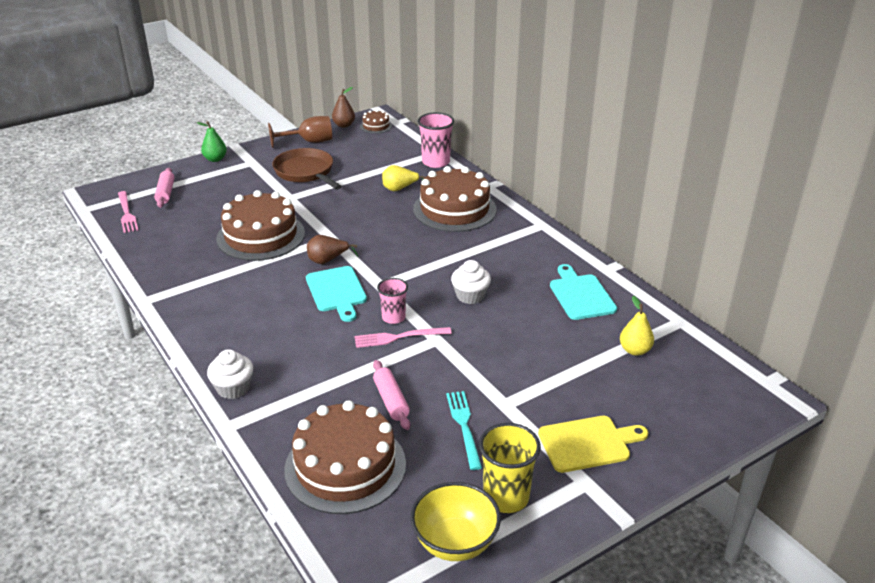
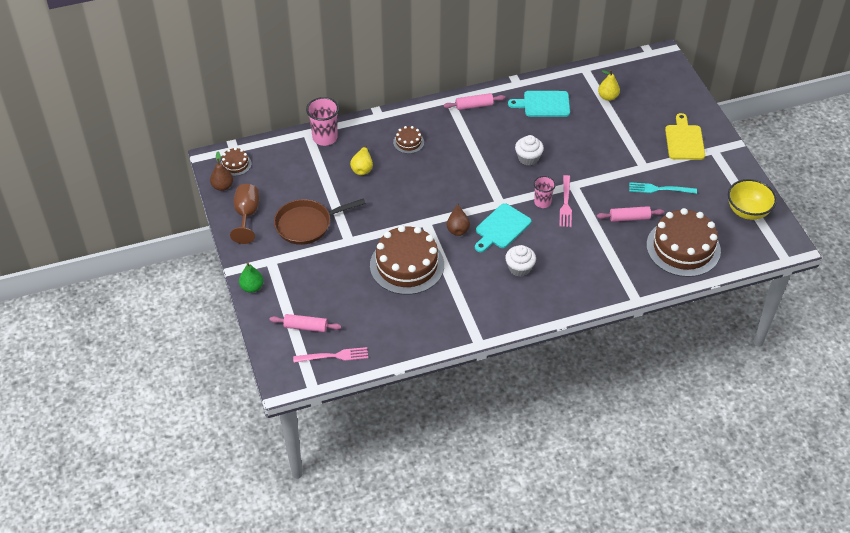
camera: 75 degrees left, 15 degrees up
white cupcake [207,349,253,399] -> white cupcake moved to [505,245,536,277]
turquoise cutting board [306,266,367,322] -> turquoise cutting board turned 135 degrees clockwise [475,203,531,252]
brown cake [413,166,497,232] -> brown cake [393,126,424,154], size x0.45
yellow cup [479,423,541,513] -> none
none -> pink rolling pin [444,93,505,110]

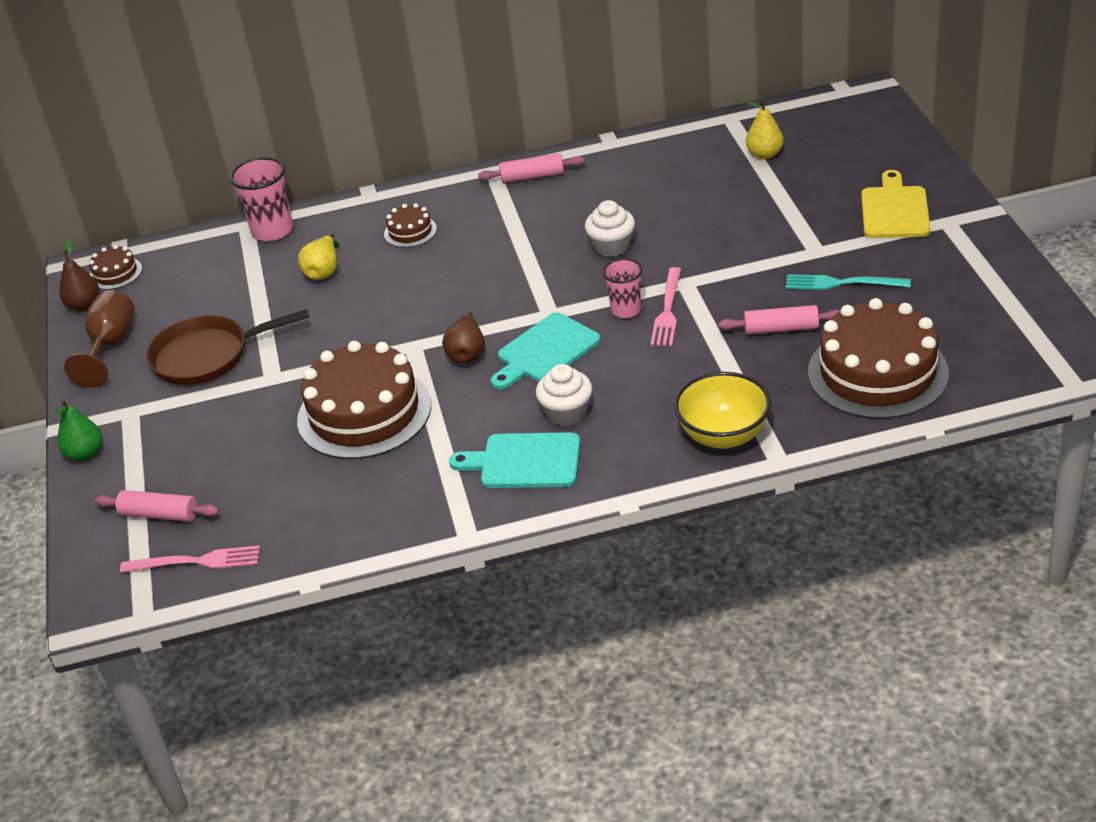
camera: 10 degrees right, 10 degrees down
turquoise cutting board [508,91,570,117] -> turquoise cutting board moved to [449,432,580,488]
yellow bowl [728,179,777,220] -> yellow bowl moved to [674,372,771,449]

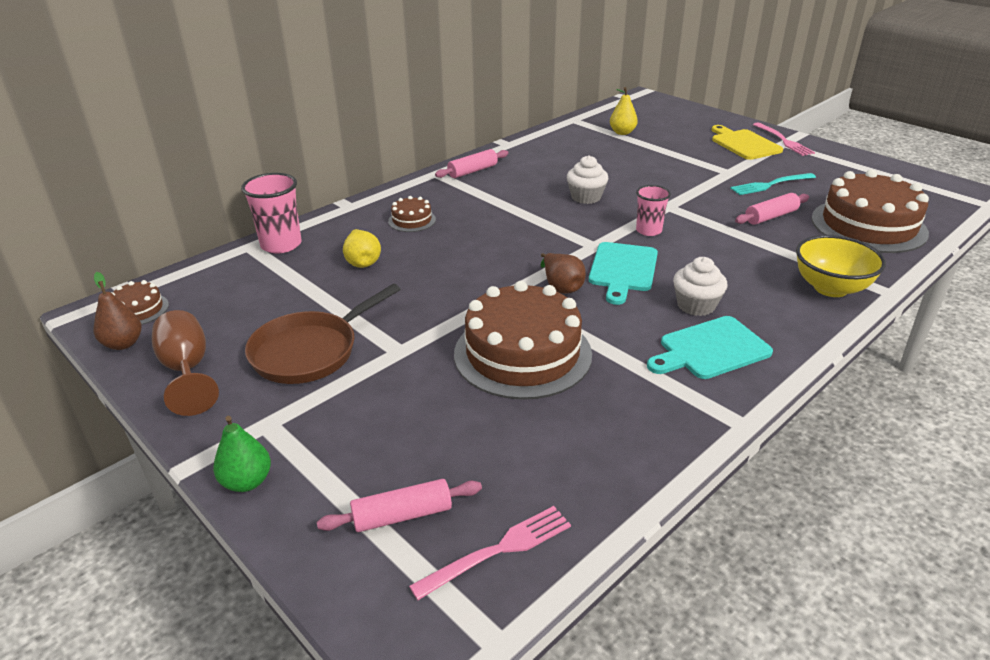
camera: 35 degrees left, 5 degrees down
pink fork [650,267,681,346] -> pink fork moved to [753,123,815,156]

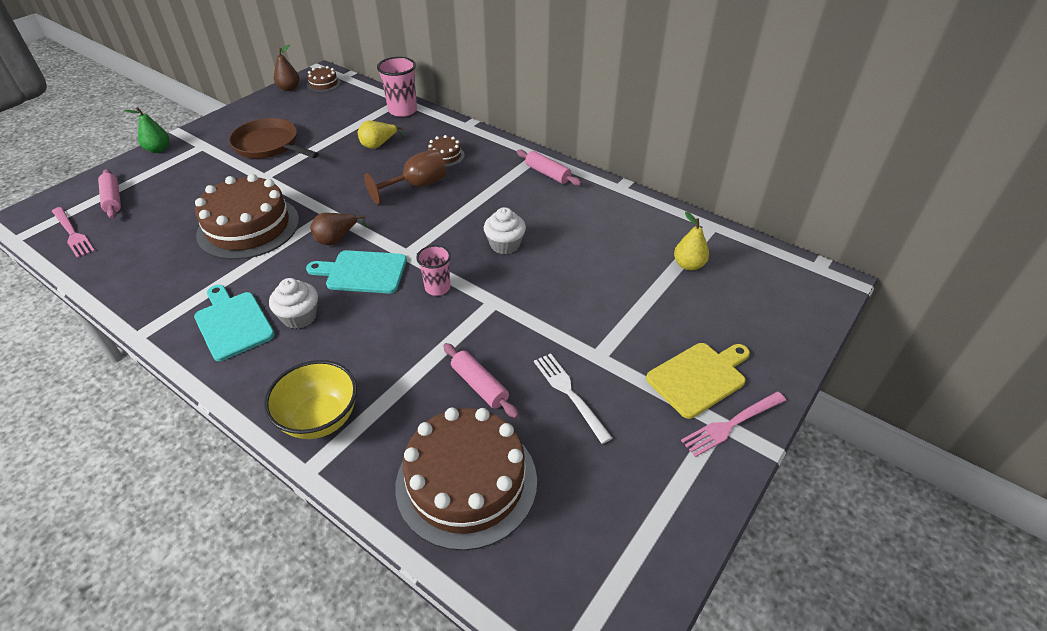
camera: 80 degrees right, 10 degrees up
brown goblet [152,310,219,416] -> brown goblet moved to [364,150,446,204]
turquoise fork [730,173,816,195] -> white fork [534,353,612,444]

